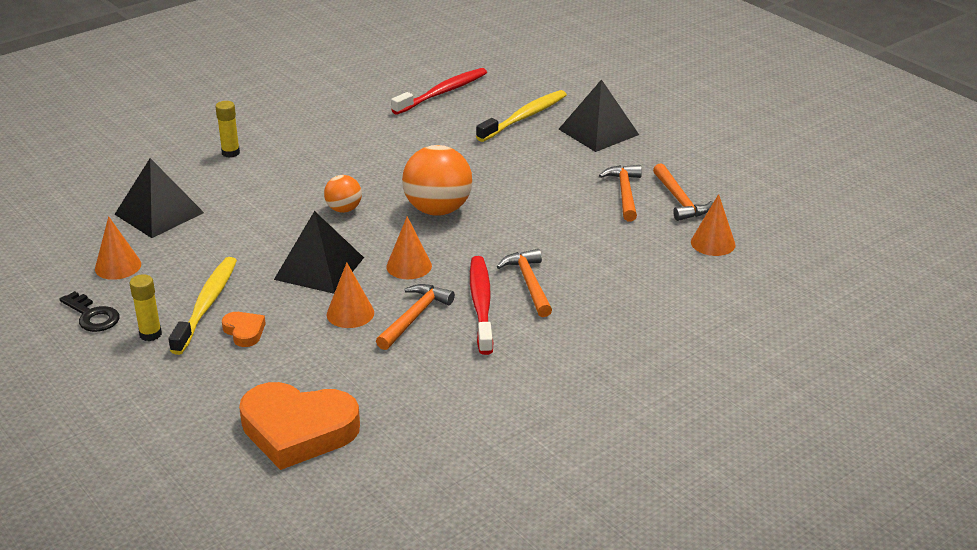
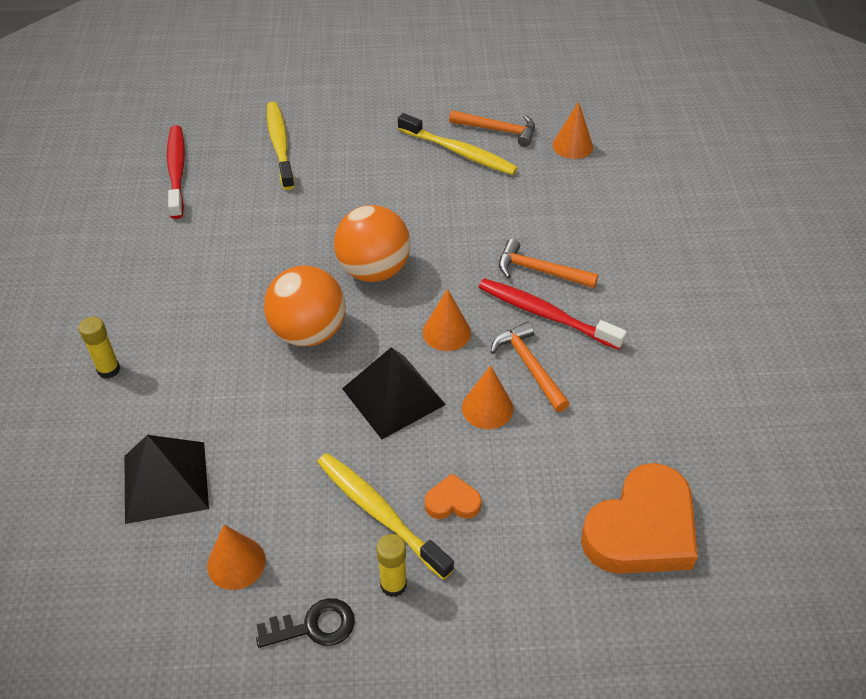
camera: 55 degrees left, 15 degrees up
orange ball [324,175,362,213] -> orange ball [264,265,346,346], size x1.85
black pyramid [559,79,639,152] -> none
orange hammer [599,165,642,221] -> yellow toothbrush [398,113,518,175]

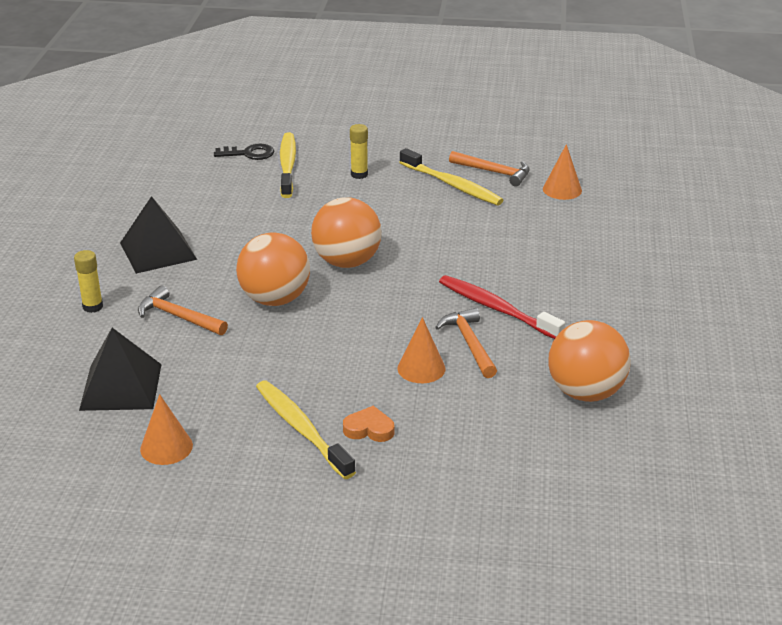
camera: 10 degrees right, 15 degrees down
red toothbrush [167,125,185,219] -> none
black key [256,598,355,648] -> black key moved to [214,143,274,160]
black pyramid [342,347,446,439] -> black pyramid moved to [120,196,197,274]
yellow glue stick [376,534,407,597] -> yellow glue stick moved to [350,124,368,179]
orange cone [423,289,471,351] -> none
orange hammer [499,239,598,288] -> orange hammer moved to [138,286,228,335]
orange heart [581,463,698,574] -> none
none -> orange ball [548,320,631,402]

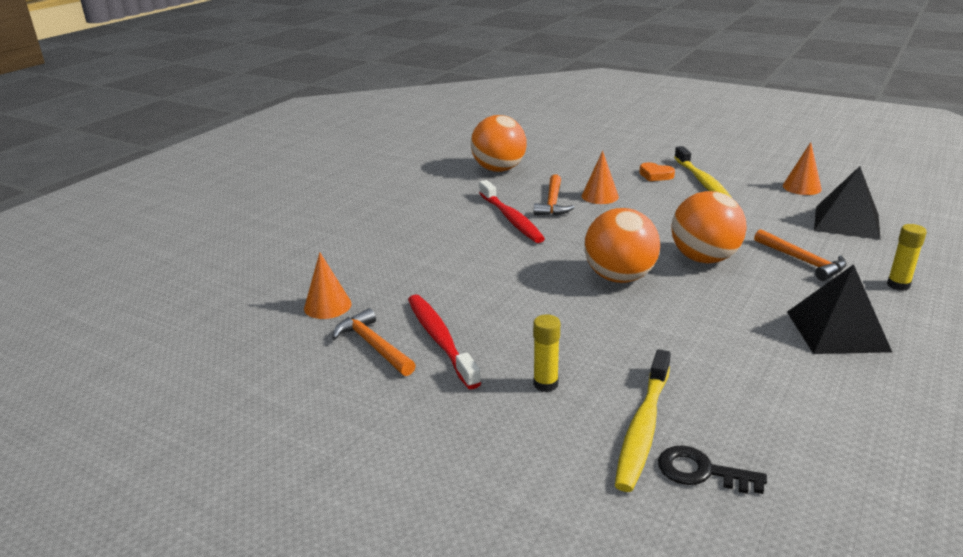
camera: 155 degrees left, 5 degrees down
yellow toothbrush [399,148,503,205] -> red toothbrush [408,295,481,389]

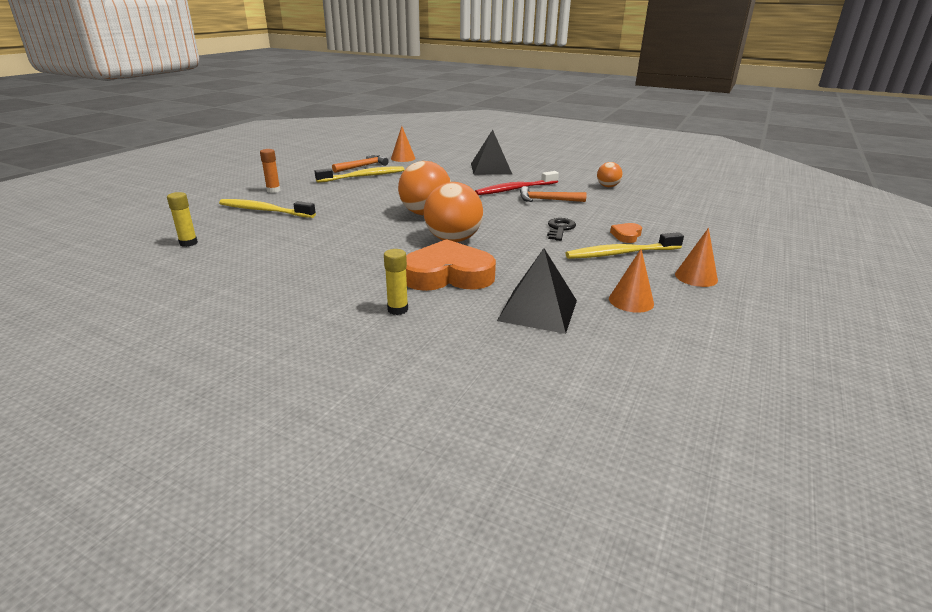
camera: 85 degrees right, 0 degrees up
red toothbrush [408,295,481,389] -> yellow toothbrush [315,166,404,183]
orange ball [471,115,527,172] -> orange ball [597,162,623,187], size x0.54
yellow glue stick [533,315,560,392] -> yellow glue stick moved to [167,192,198,247]
orange cone [582,151,619,204] -> orange cone moved to [675,228,718,287]
black key [658,445,767,494] -> black key moved to [547,218,576,241]
orange hammer [754,229,847,281] -> orange heart [406,239,496,291]
black pyramid [787,264,892,354] -> black pyramid moved to [471,130,513,175]
none -> orange glue stick [260,149,281,193]

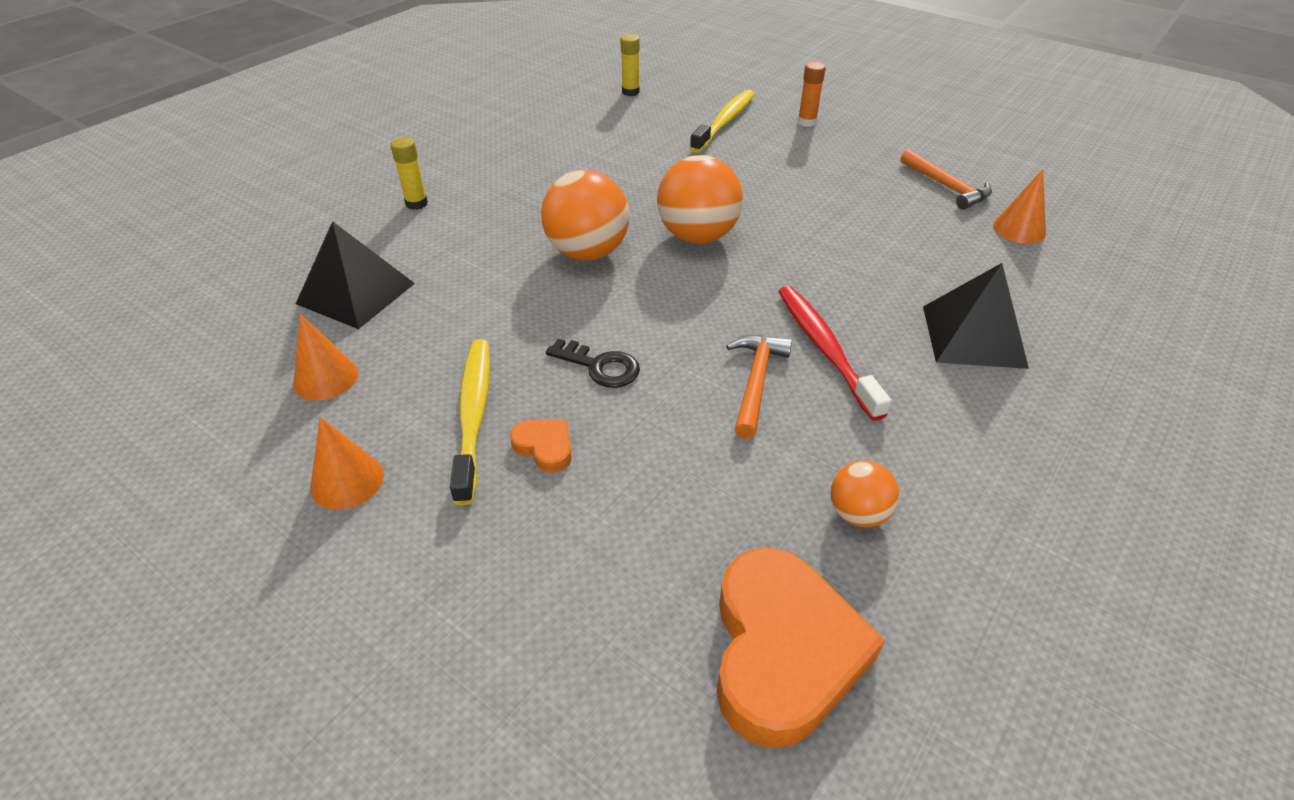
camera: 100 degrees right, 15 degrees up
yellow toothbrush [315,166,404,183] -> none
orange heart [406,239,496,291] -> orange heart moved to [717,547,885,748]

